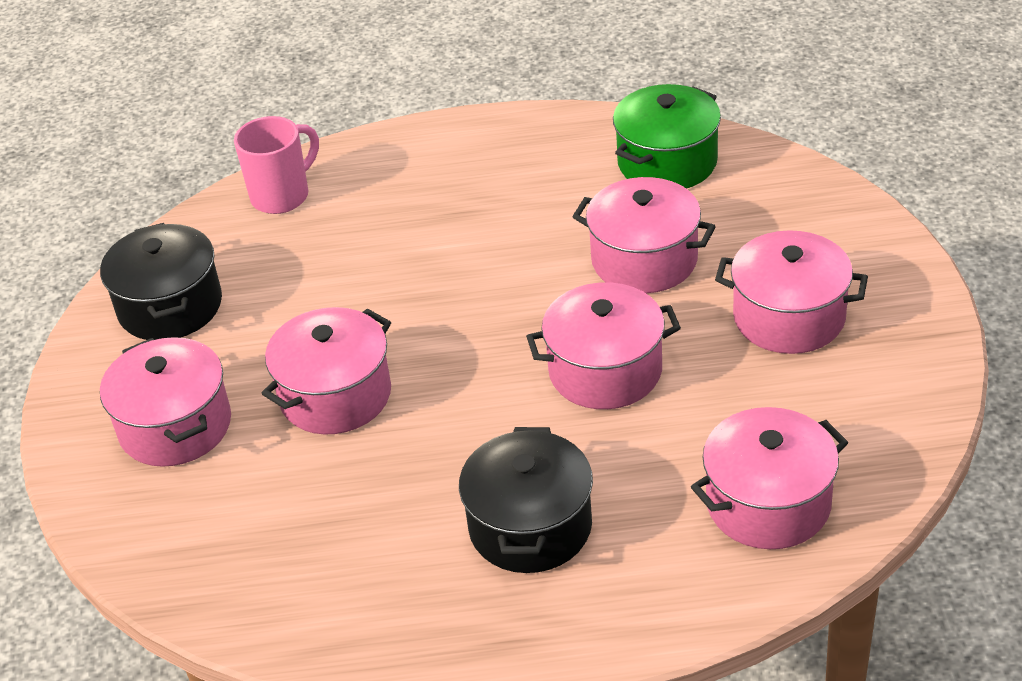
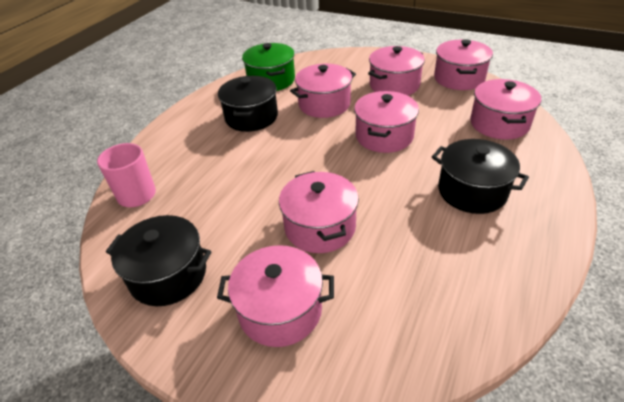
camera: 60 degrees left, 0 degrees up
none -> black pot [218,76,278,132]
none -> pink pot [434,39,493,90]

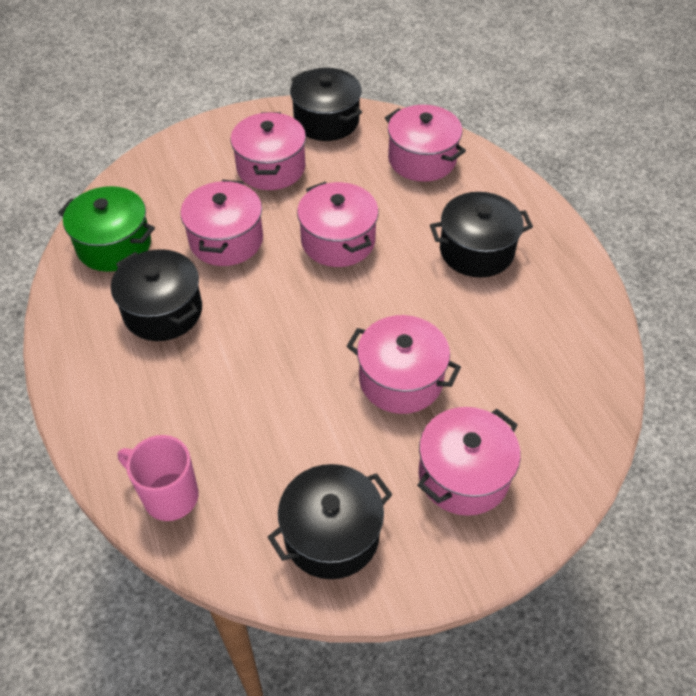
camera: 50 degrees left, 10 degrees up
pink pot [434,39,493,90] -> black pot [290,68,362,141]

